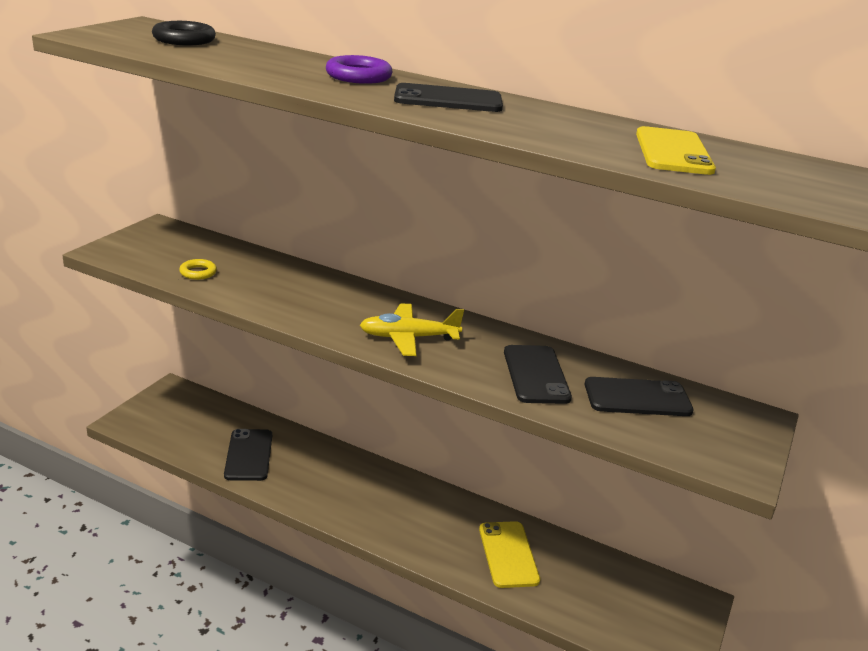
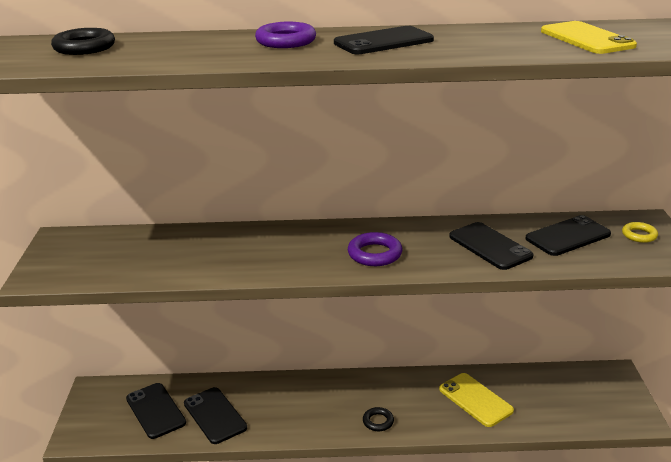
camera: 25 degrees left, 0 degrees up
yellow ring [179,259,217,280] -> yellow ring moved to [622,222,658,243]
yellow plane [360,303,464,356] -> purple ring [348,232,402,266]
none -> black phone [126,383,186,439]
none -> black ring [363,407,394,431]

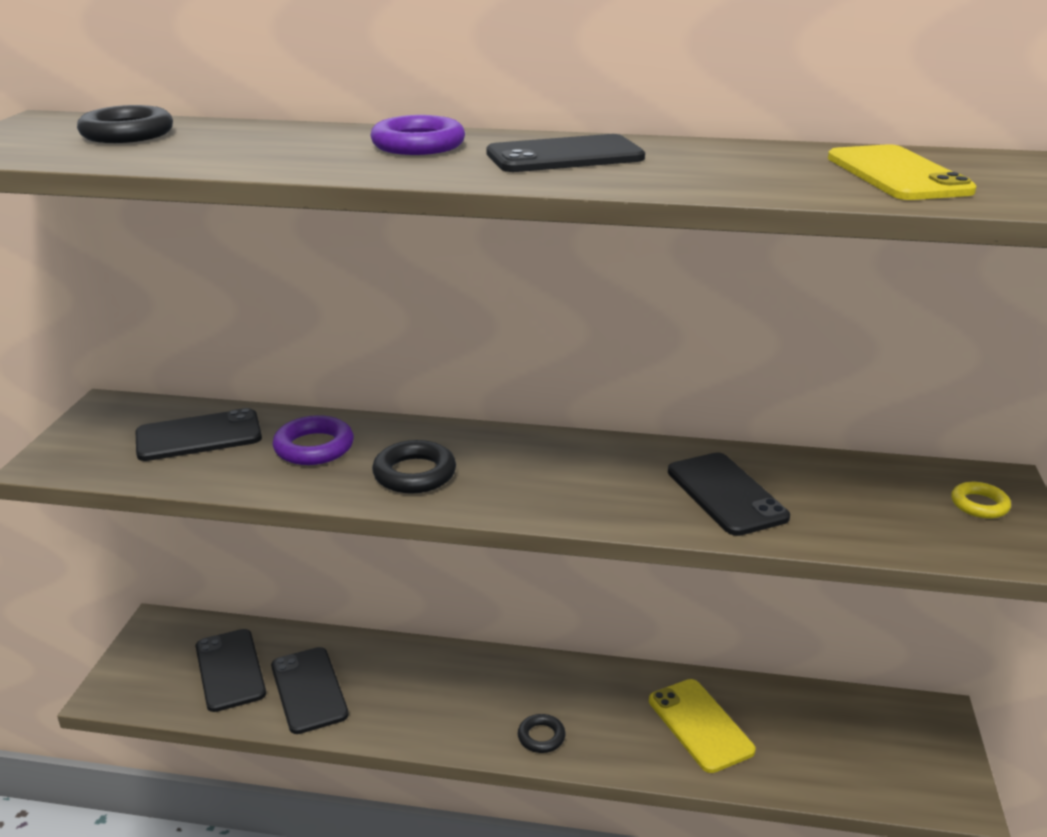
camera: 10 degrees right, 0 degrees up
purple ring [348,232,402,266] -> purple ring moved to [272,415,354,465]
black phone [525,215,611,256] -> black phone moved to [136,408,262,461]
none -> black ring [372,440,456,493]

